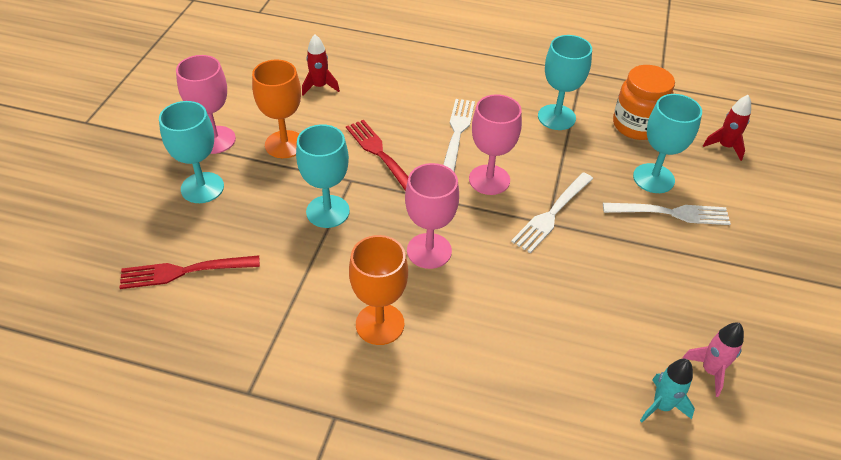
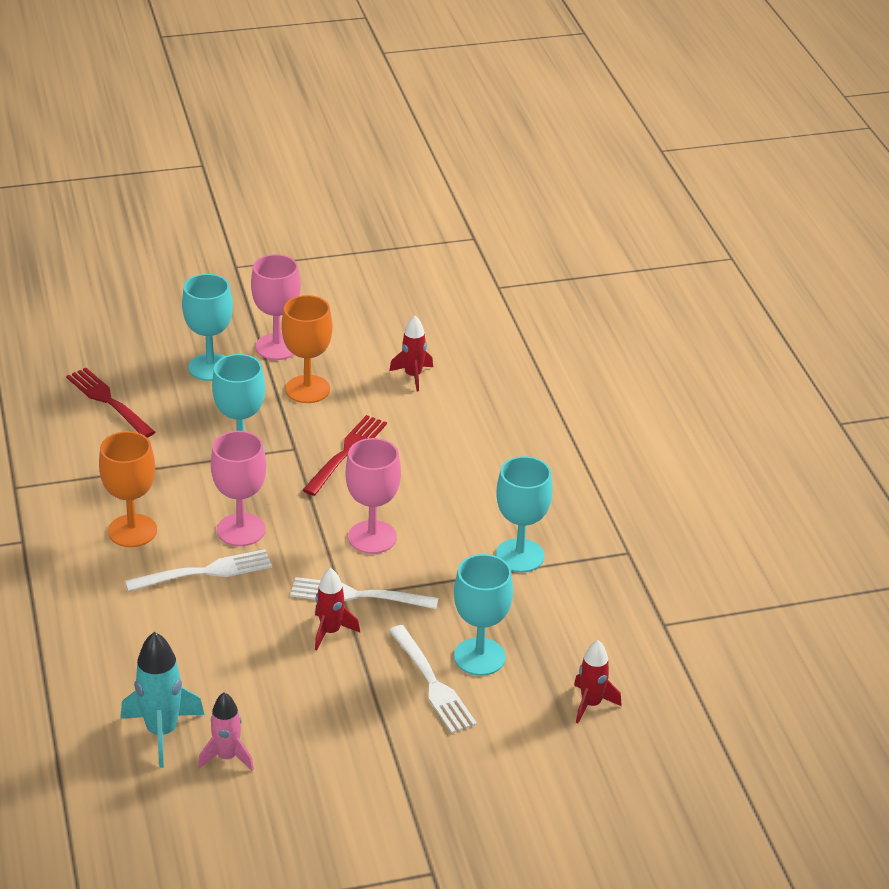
camera: 60 degrees right, 10 degrees down
white fork [443,99,475,172] -> white fork moved to [125,549,272,592]
orange jar [613,65,675,140] -> none
turquoise rocket [640,359,695,423] -> turquoise rocket [121,632,204,768], size x1.52
none -> red rocket [315,568,360,650]

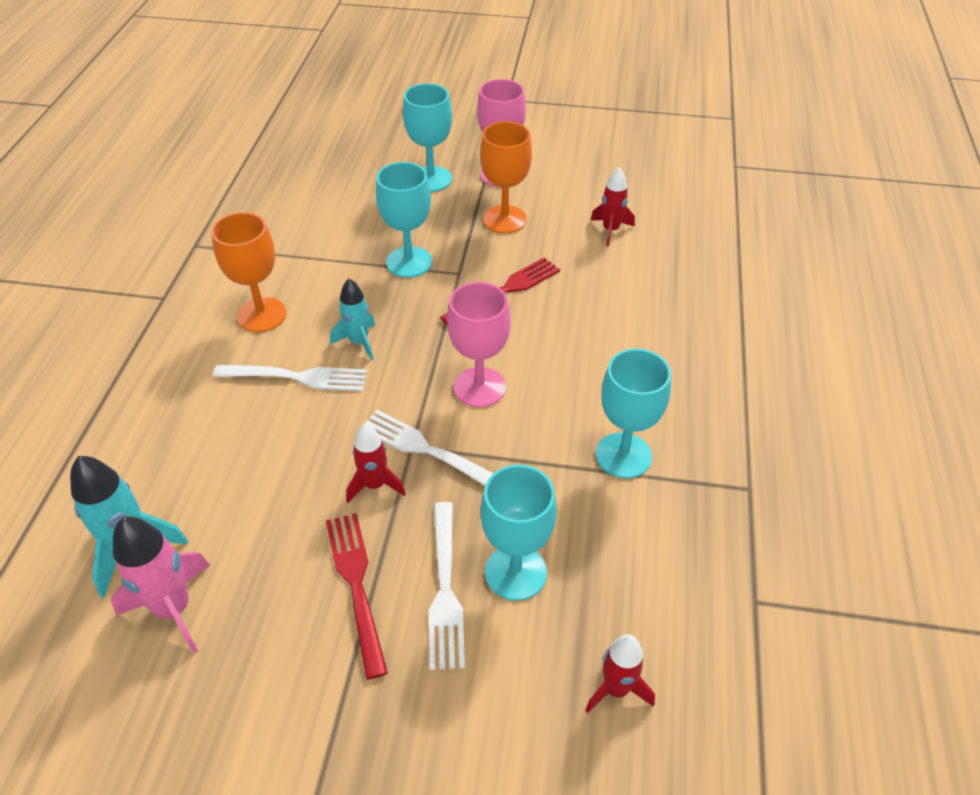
camera: 25 degrees right, 10 degrees up
red fork [66,368,155,438] -> red fork moved to [326,513,388,680]
pink rocket [198,692,254,771] -> pink rocket [111,516,210,654], size x1.52
pink goblet [211,431,266,546] -> turquoise rocket [330,279,375,360]

